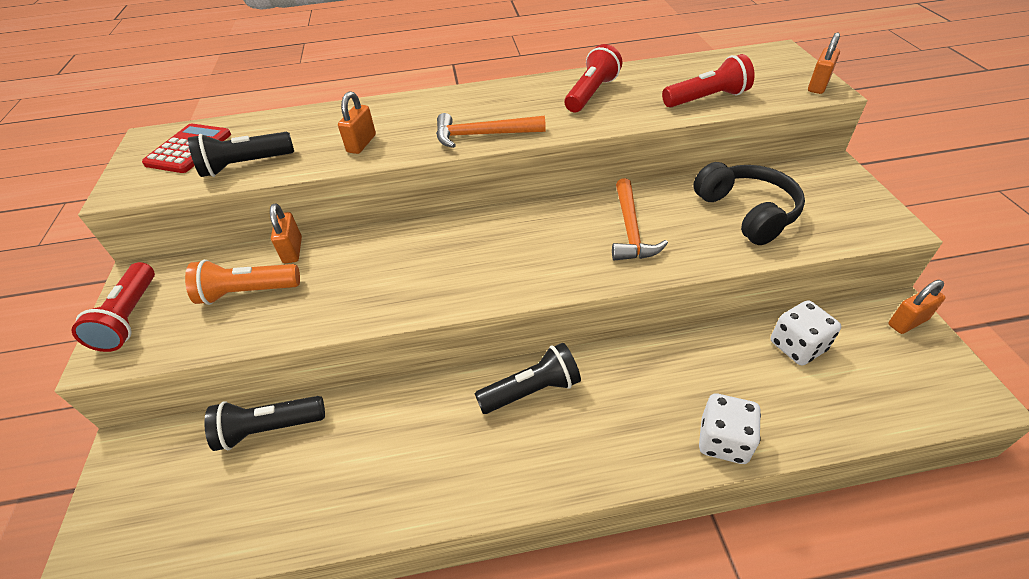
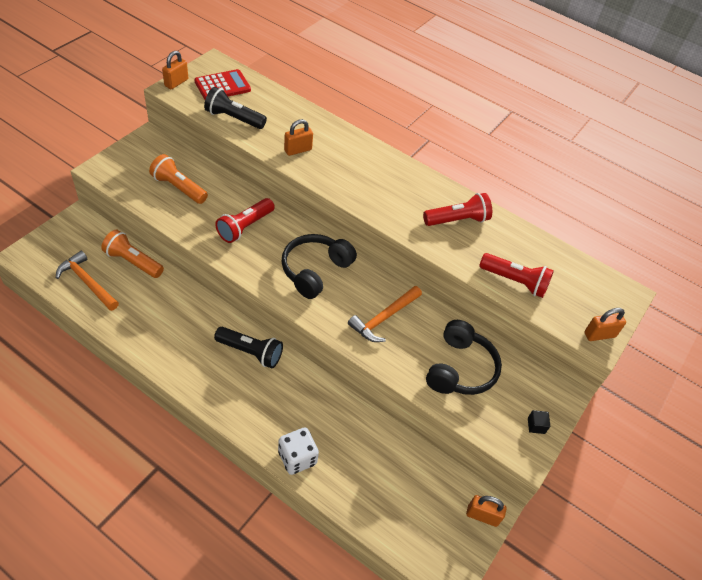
camera: 35 degrees right, 5 degrees up
red flashlight [72,262,155,352] -> red flashlight moved to [215,198,275,243]
black flashlight [204,396,325,451] -> orange flashlight [101,230,164,278]
orange padlock [270,204,302,263] -> orange padlock moved to [162,51,188,89]
orange hammer [436,113,546,148] -> orange hammer moved to [56,251,119,311]
white dice [771,300,841,365] -> none
none -> black headphones [281,234,357,299]
none -> black cube [528,410,550,434]

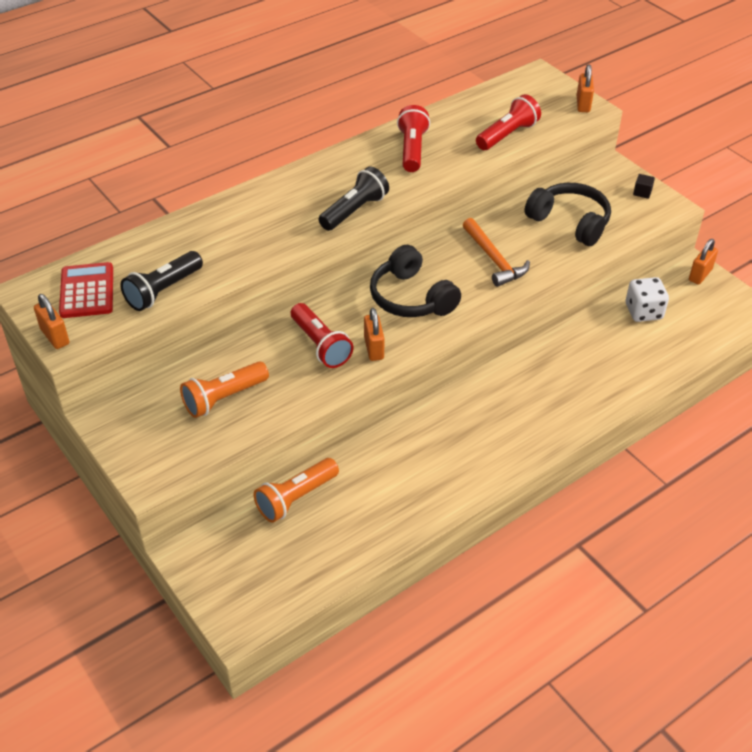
camera: 65 degrees left, 5 degrees down
orange hammer [56,251,119,311] -> none
black flashlight [214,327,283,368] -> black flashlight moved to [319,166,389,231]
white dice [278,427,319,475] -> white dice moved to [626,277,669,322]
orange padlock [284,119,313,156] -> orange padlock moved to [364,308,384,361]

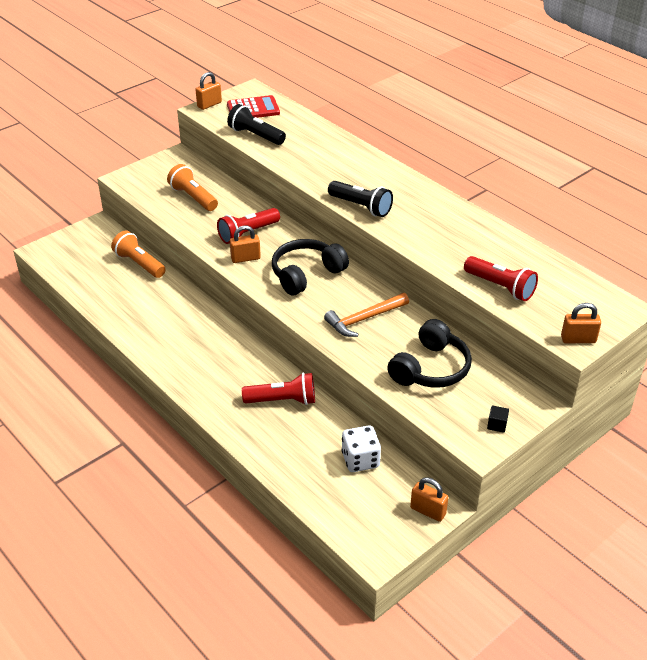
camera: 85 degrees right, 5 degrees down
red flashlight [397,105,430,172] -> red flashlight moved to [242,373,315,405]

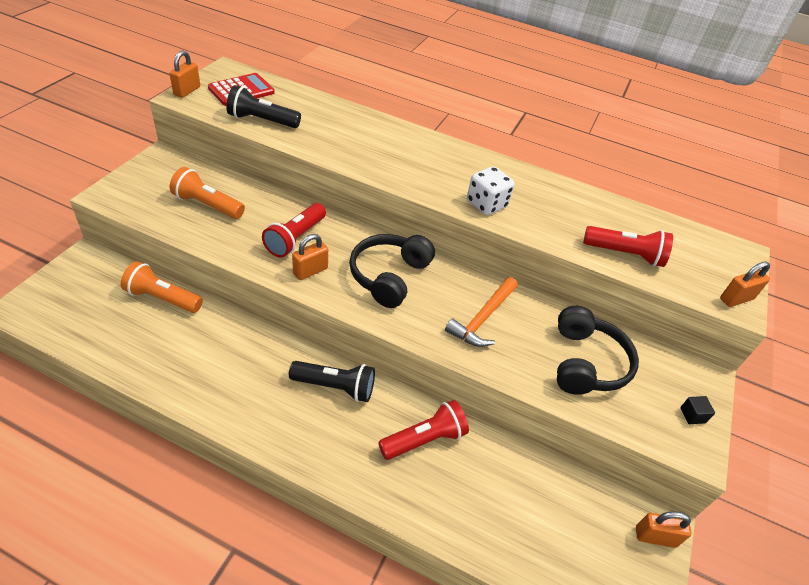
camera: 30 degrees left, 5 degrees up
black flashlight [328,181,393,217] -> black flashlight moved to [289,361,375,402]
white dice [342,425,381,472] -> white dice moved to [467,166,515,215]

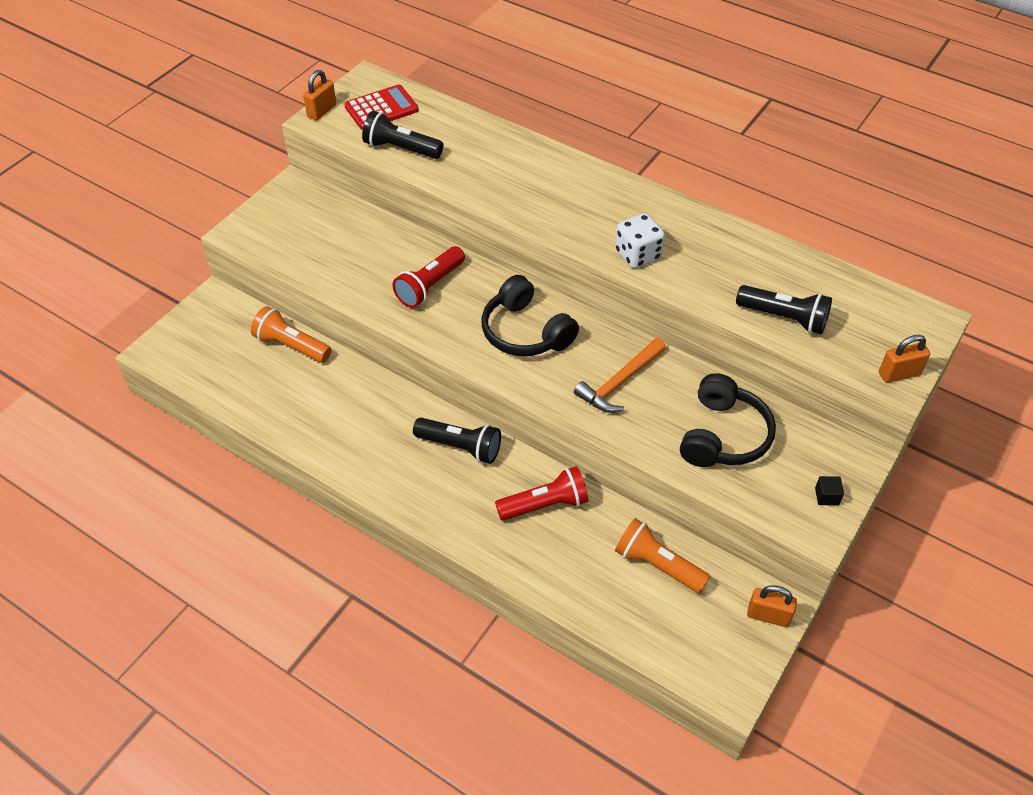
camera: 15 degrees right, 5 degrees up
orange flashlight [170,167,245,219] -> orange flashlight moved to [615,518,710,593]
orange padlock [292,234,328,280] -> none
black headphones [349,234,435,308] -> black headphones turned 75 degrees counterclockwise [482,275,579,356]
red flashlight [583,226,673,267] -> black flashlight [736,285,832,335]

